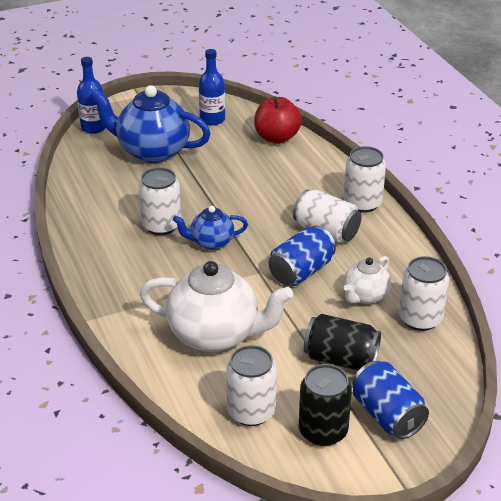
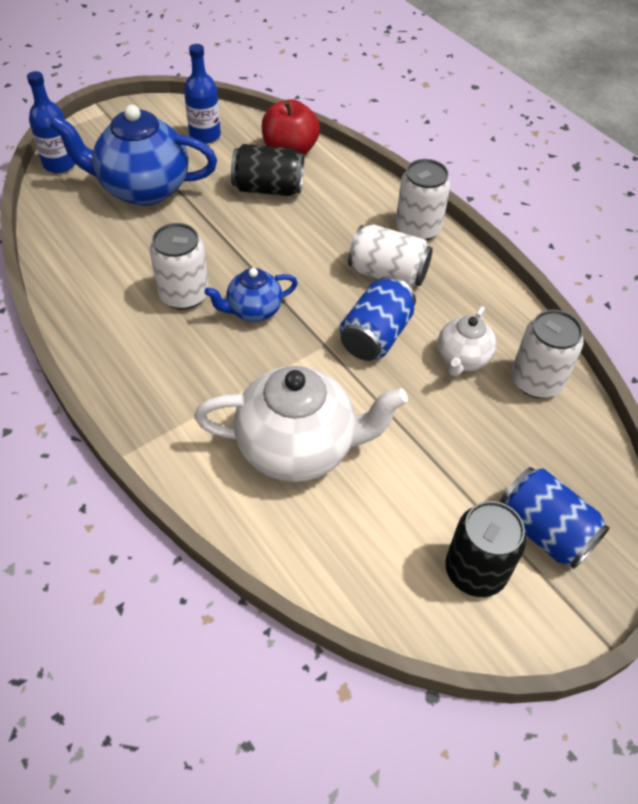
camera: 15 degrees left, 15 degrees up
white can [226,345,277,426] -> none
black can [304,314,381,371] -> black can moved to [231,144,304,196]

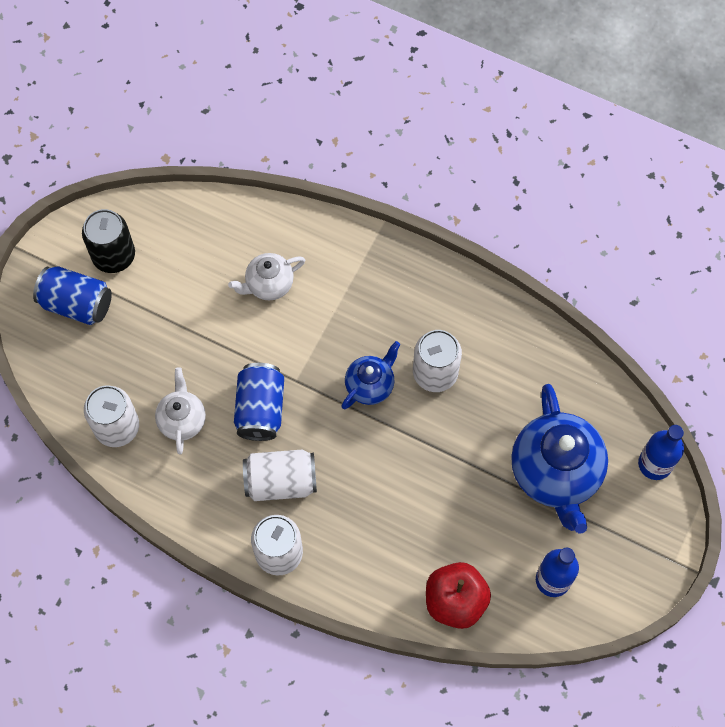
camera: 155 degrees right, 15 degrees up
blue teapot [50,105,217,206] -> blue teapot turned 105 degrees clockwise [511,384,608,534]
white teapot [194,366,408,482] -> white teapot [228,253,305,301], size x0.54
black can [231,144,304,196] -> none

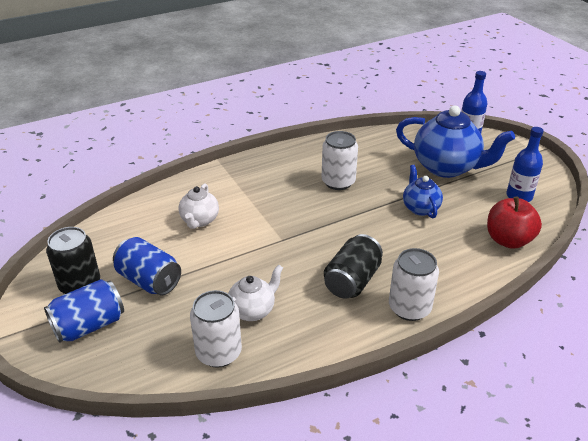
camera: 55 degrees left, 30 degrees down
white teapot [155,367,206,454] -> white teapot turned 105 degrees clockwise [228,265,283,321]
blue can [234,363,284,441] -> blue can moved to [113,237,181,295]
white can [243,450,317,501] -> black can [324,234,383,299]
blue teapot [341,341,400,409] -> blue teapot moved to [403,165,443,218]

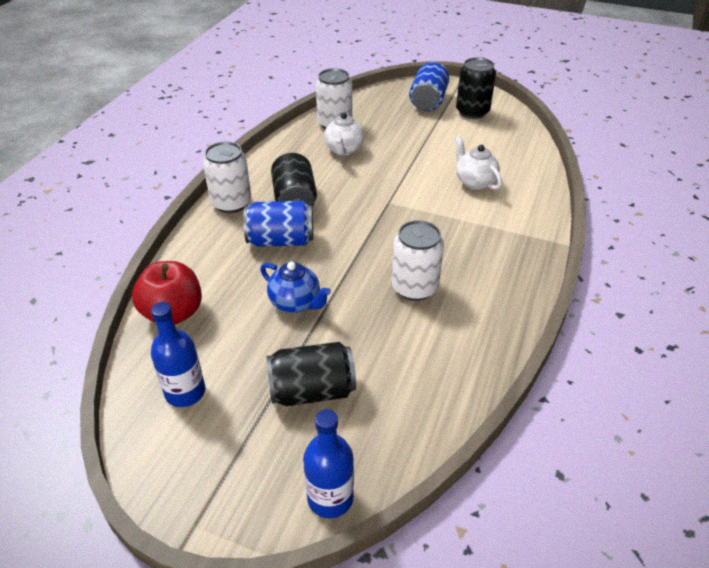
camera: 140 degrees right, 5 degrees up
blue can [113,237,181,295] -> blue can moved to [243,201,313,247]
blue teapot [396,106,515,178] -> black can [266,342,356,406]

